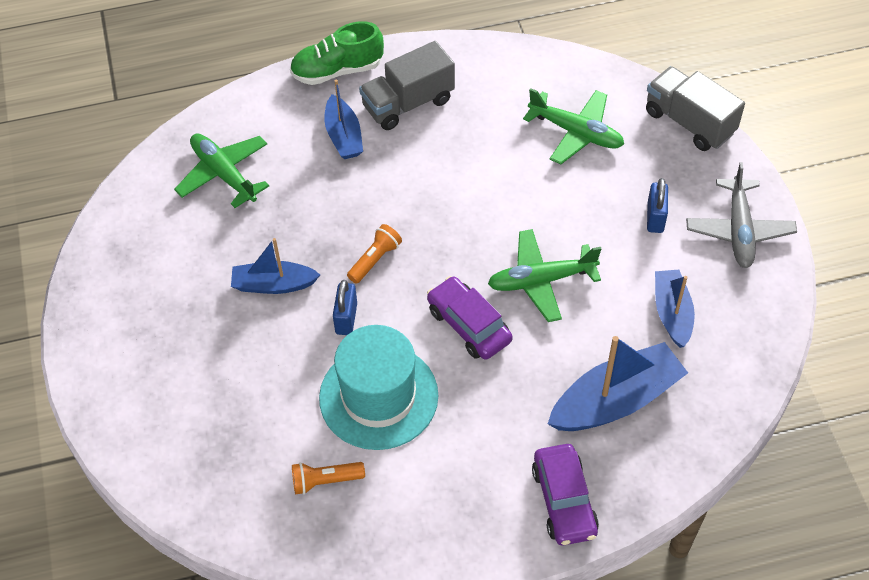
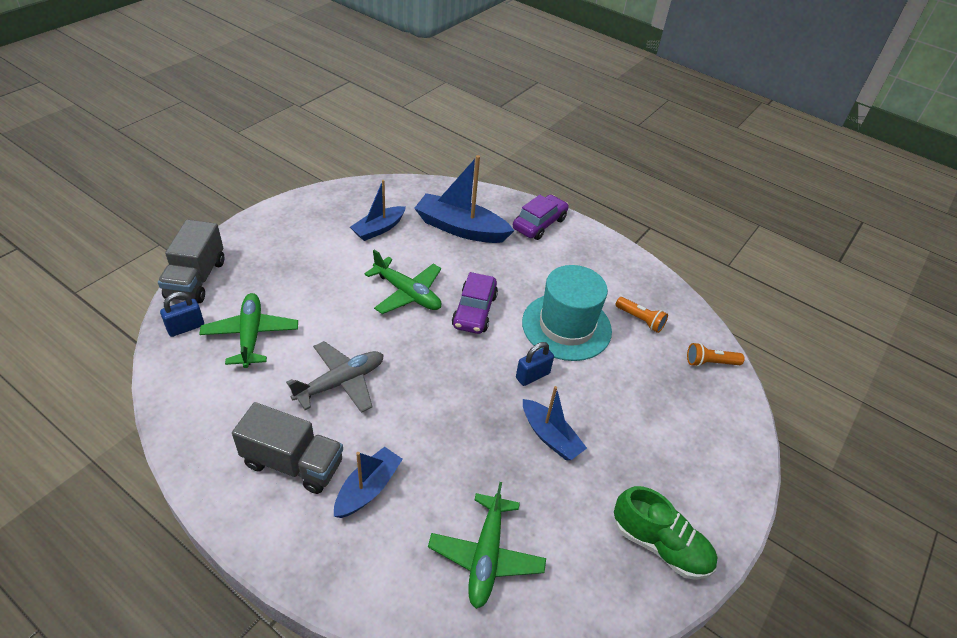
camera: 135 degrees left, 10 degrees down
green shoe [290,21,384,85] -> green shoe moved to [614,486,718,580]
orange flashlight [347,224,402,284] -> orange flashlight moved to [687,343,745,367]
blue padlock [647,178,668,233] -> blue padlock moved to [160,292,204,337]
grey plane [686,162,797,268] -> grey plane moved to [286,341,383,413]

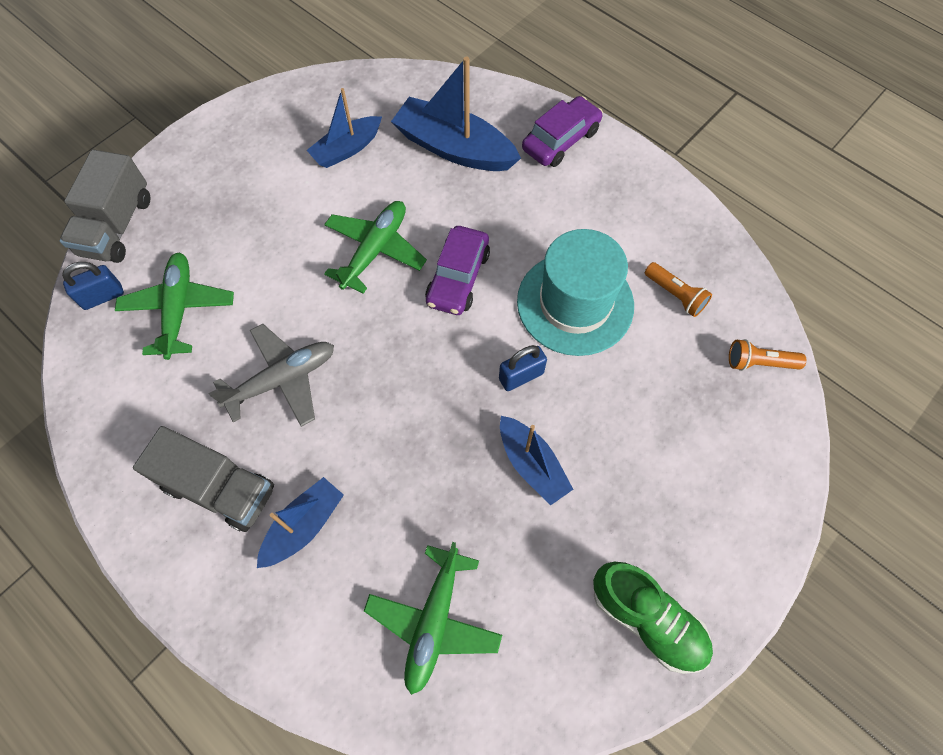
camera: 10 degrees right, 20 degrees up
green plane [364,250,441,314] -> green plane turned 105 degrees counterclockwise [324,201,427,294]

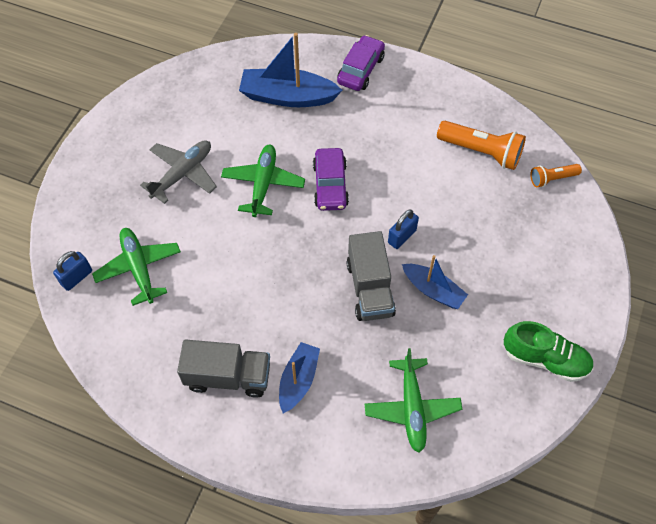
camera: 20 degrees left, 5 degrees down
grey truck [60,149,150,263] -> grey truck moved to [347,231,396,321]
grey plane [209,324,334,427] -> grey plane moved to [140,140,217,204]
blue boat [307,88,382,168] -> none
turquoise hat [517,229,634,356] -> none
orange flashlight [645,262,712,317] -> orange flashlight [437,121,526,170], size x1.75

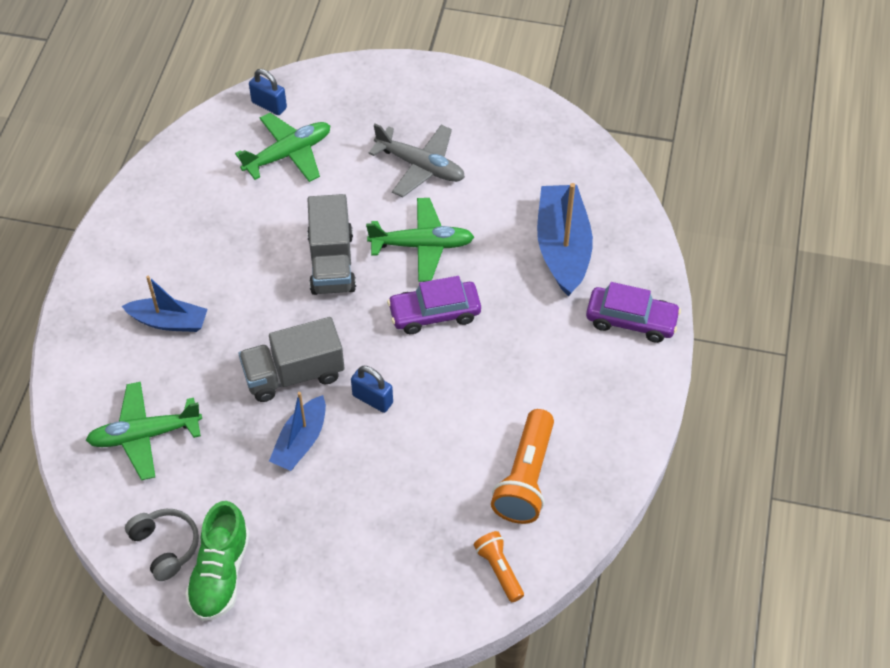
camera: 80 degrees right, 5 degrees down
grey truck [177,339,270,398] -> grey truck moved to [307,194,356,295]
none -> grey headphones [125,509,199,581]

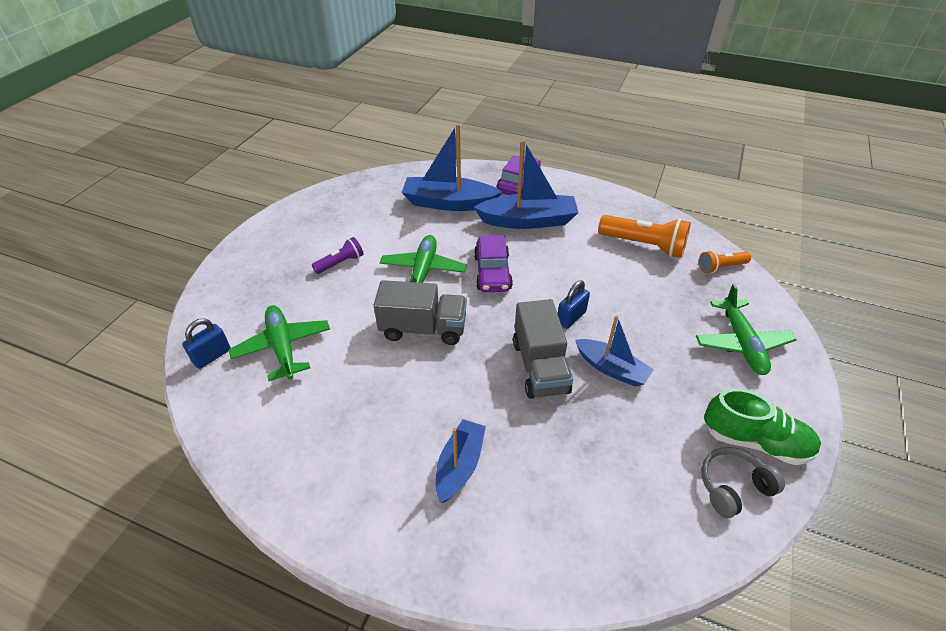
camera: 80 degrees left, 10 degrees down
green plane [86,382,202,480] -> green plane moved to [696,284,797,375]
grey plane [368,124,465,197] -> purple flashlight [312,237,364,274]
none -> blue boat [474,140,579,229]

